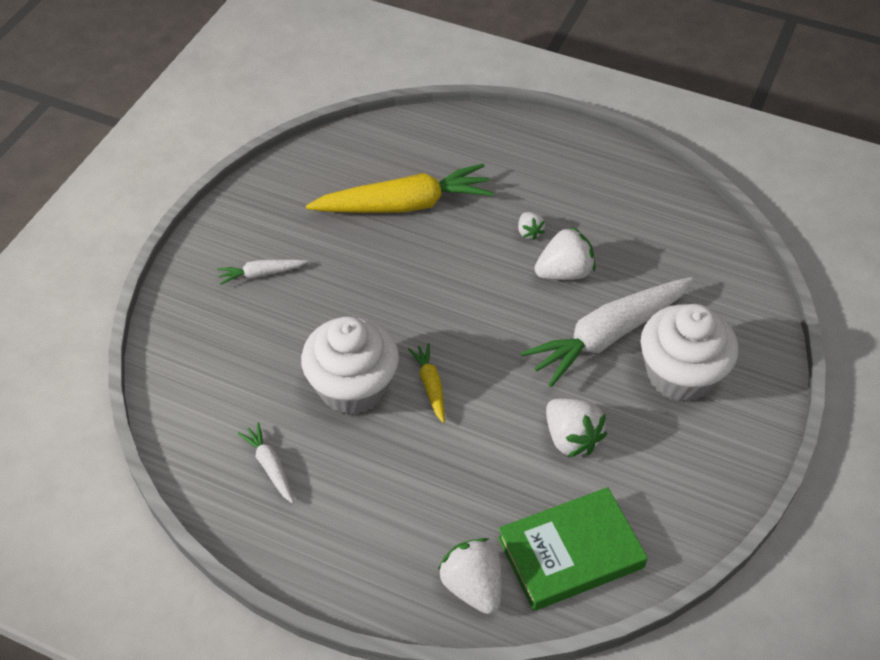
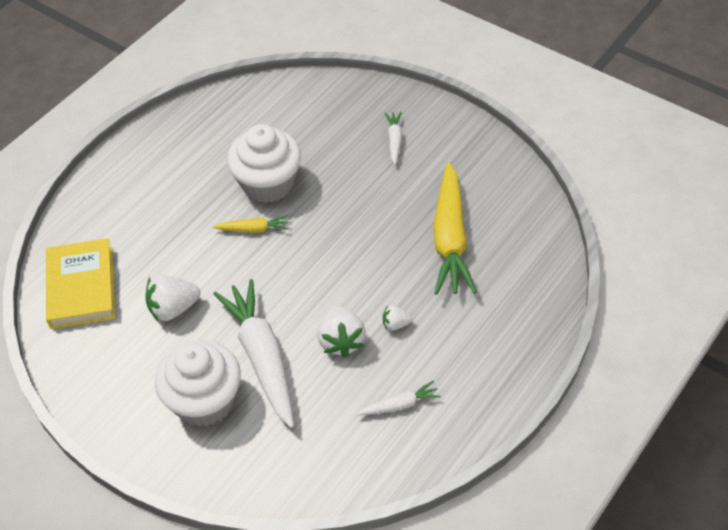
camera: 105 degrees right, 0 degrees up
white carrot [237,422,294,503] -> white carrot moved to [357,381,441,416]
white strawberry [438,538,502,614] -> none
green book [498,487,648,611] -> yellow book [46,238,115,329]

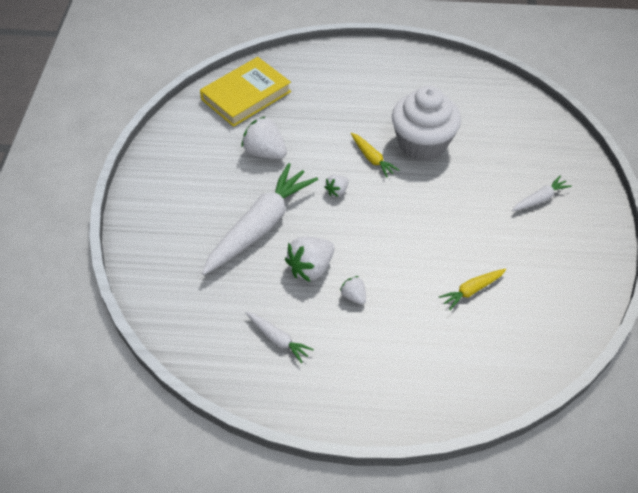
camera: 55 degrees right, 0 degrees up
white cupcake [155,340,241,427] -> none
yellow carrot [433,162,477,295] -> yellow carrot [439,269,506,310], size x0.46
none -> white strawberry [324,175,349,197]

